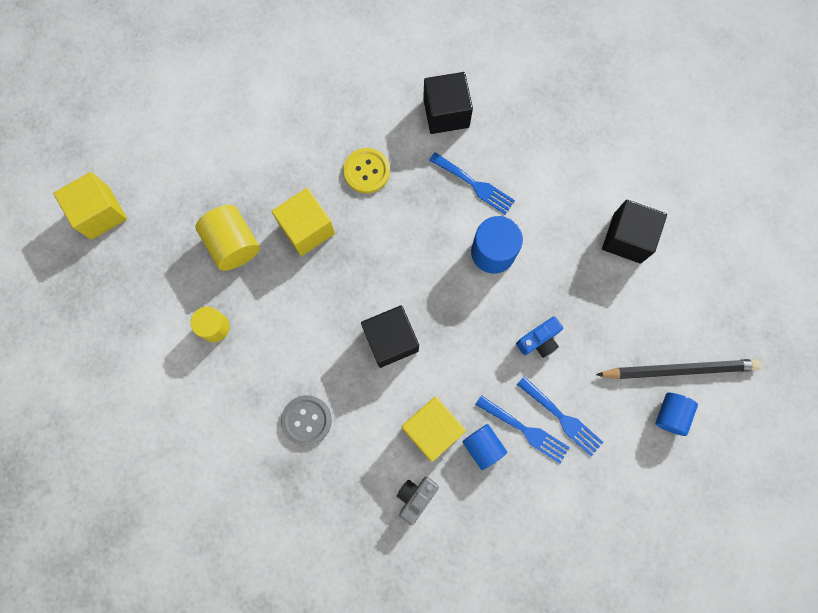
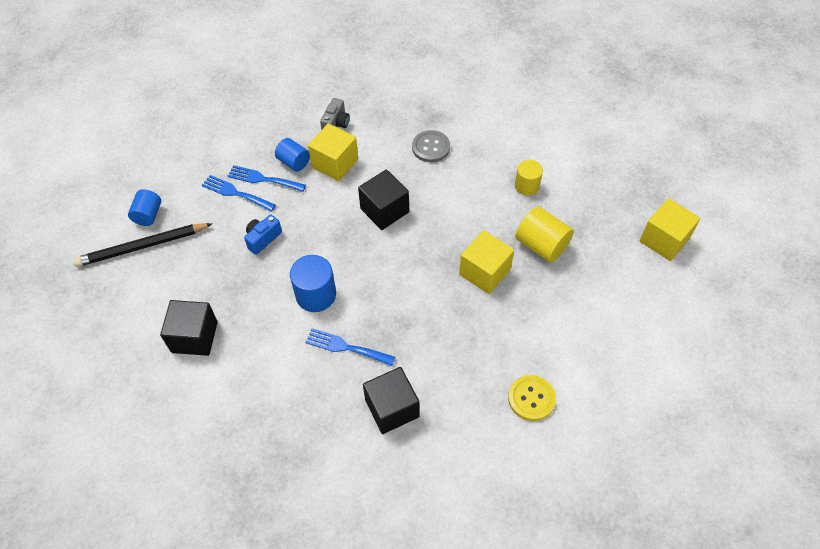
camera: 165 degrees right, 20 degrees down
yellow button [344,148,390,193] -> yellow button moved to [508,375,556,421]

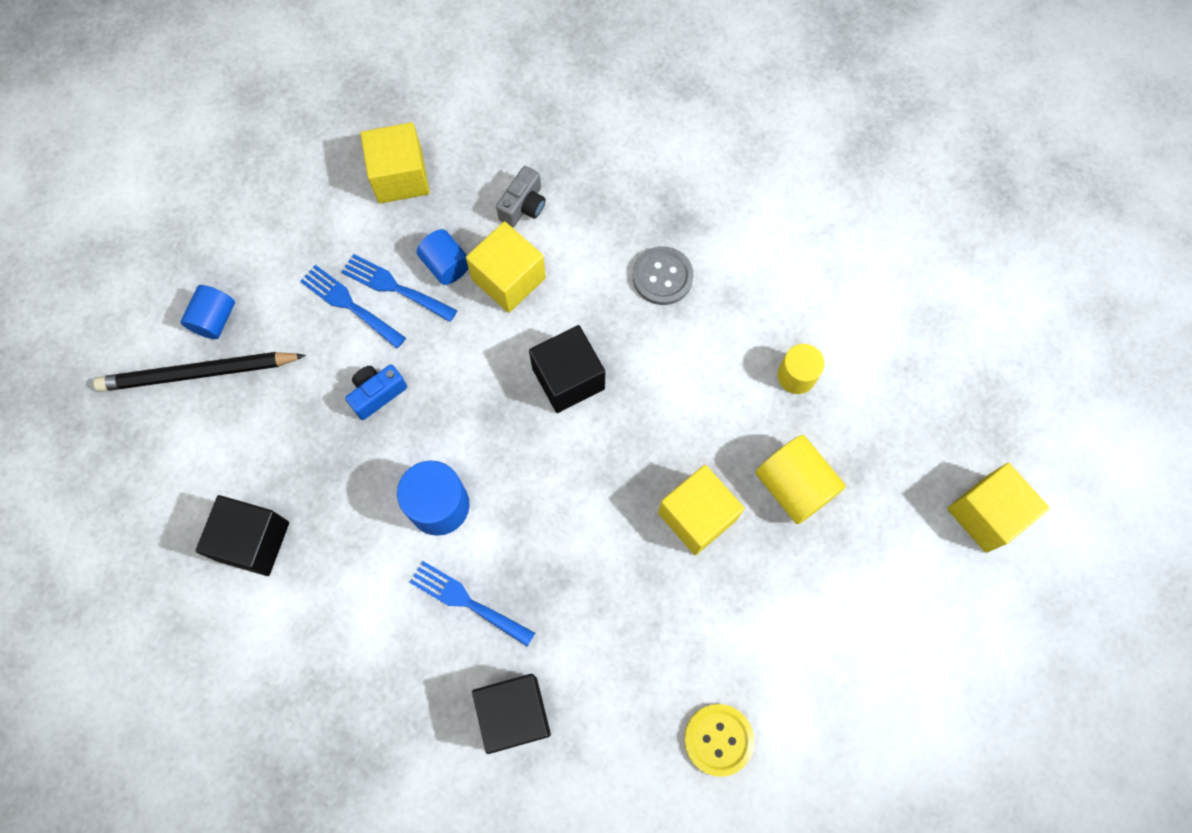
camera: 10 degrees right, 15 degrees up
none -> yellow cube [360,122,430,204]

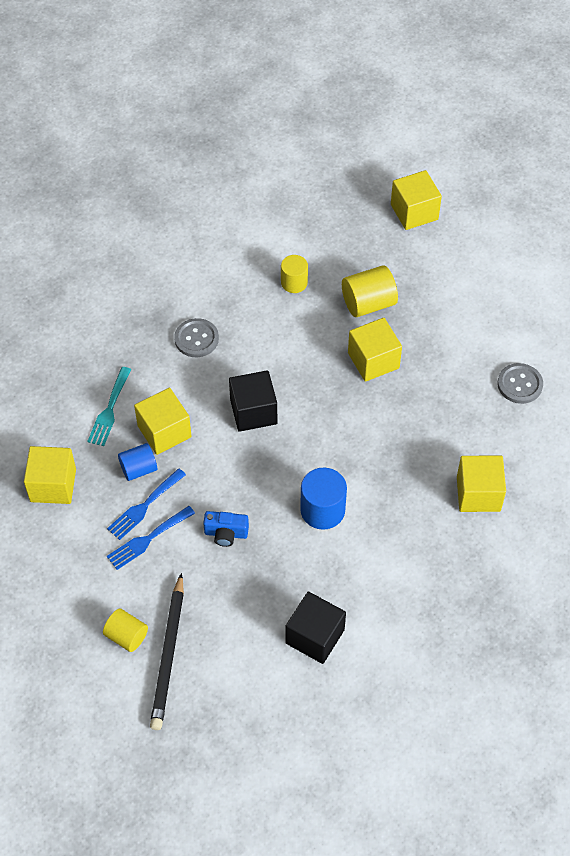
camera: 75 degrees left, 15 degrees down
blue cylinder [181,285,235,339] -> yellow cylinder [103,608,148,652]
blue camera [345,364,407,420] -> blue camera turned 60 degrees counterclockwise [203,511,249,547]
blue fork [410,561,535,647] -> none
black cube [472,674,551,754] -> yellow cube [457,456,506,512]
grey camera [496,166,546,227] -> turquoise fork [87,367,131,446]
yellow button [684,704,754,777] -> grey button [497,363,543,404]

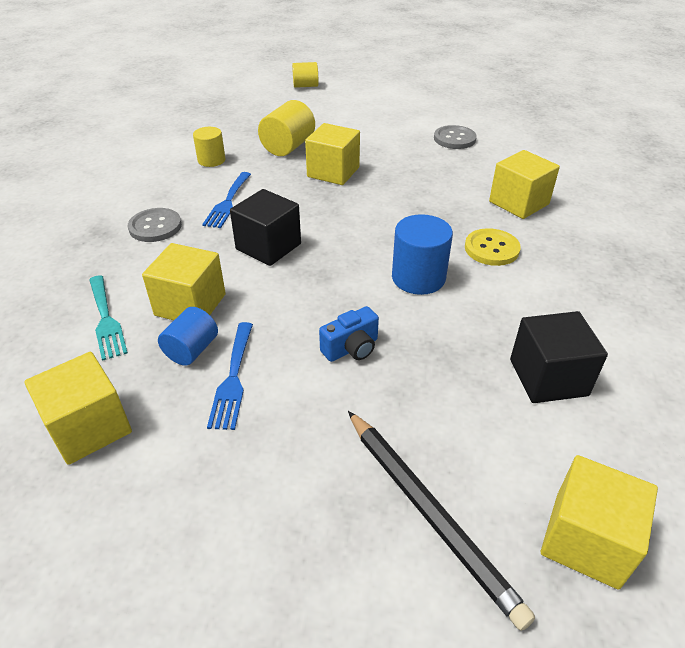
camera: 40 degrees left, 15 degrees down
yellow cylinder [103,608,148,652] -> yellow cylinder moved to [292,62,318,88]
blue fork [107,506,195,570] -> blue fork moved to [202,172,251,228]
yellow cube [391,170,442,230] -> yellow cube moved to [541,455,658,590]
none -> yellow button [465,228,521,266]

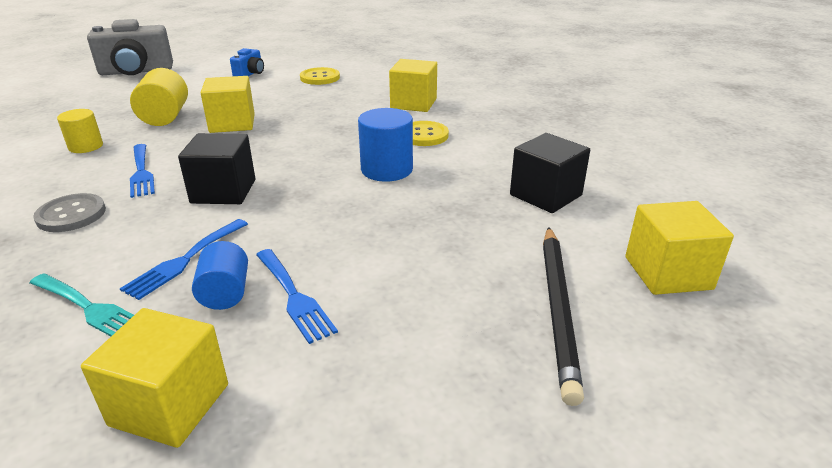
camera: 35 degrees left, 10 degrees down
yellow cube [142,243,226,320] -> blue fork [120,219,248,300]
yellow cylinder [292,62,318,88] -> grey camera [87,19,173,75]
blue camera [319,306,379,362] -> blue camera moved to [230,48,264,76]
black pencil [348,411,535,631] -> black pencil turned 75 degrees clockwise [543,227,584,406]
grey button [434,125,477,149] -> yellow button [300,67,340,85]

